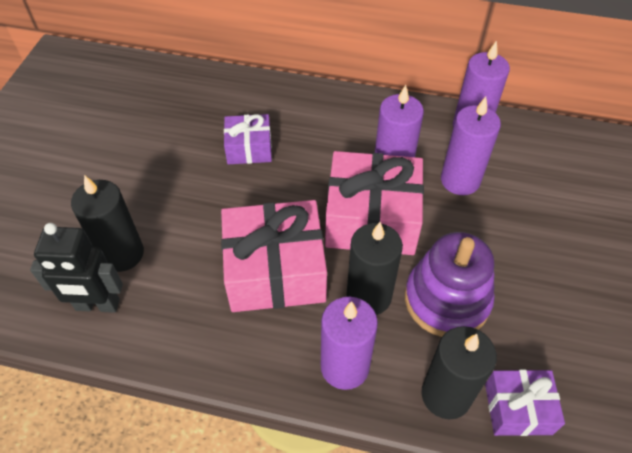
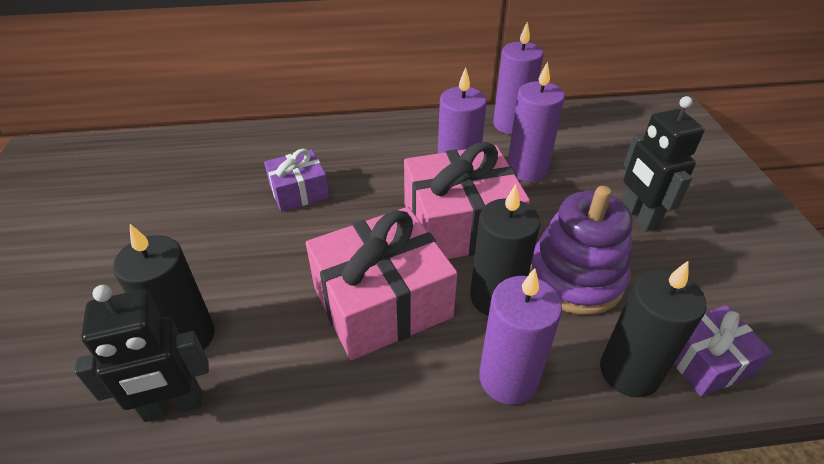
camera: 20 degrees left, 10 degrees down
none -> black robot [623,96,705,232]

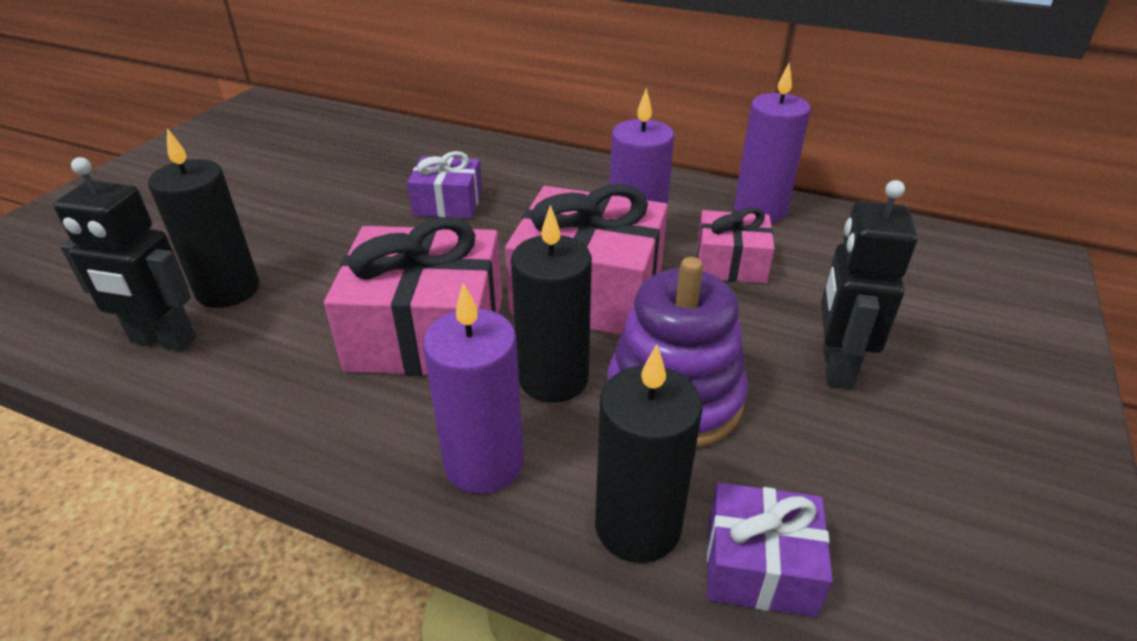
camera: 30 degrees right, 5 degrees down
purple candle [507,61,565,182] -> pink gift [697,207,775,283]

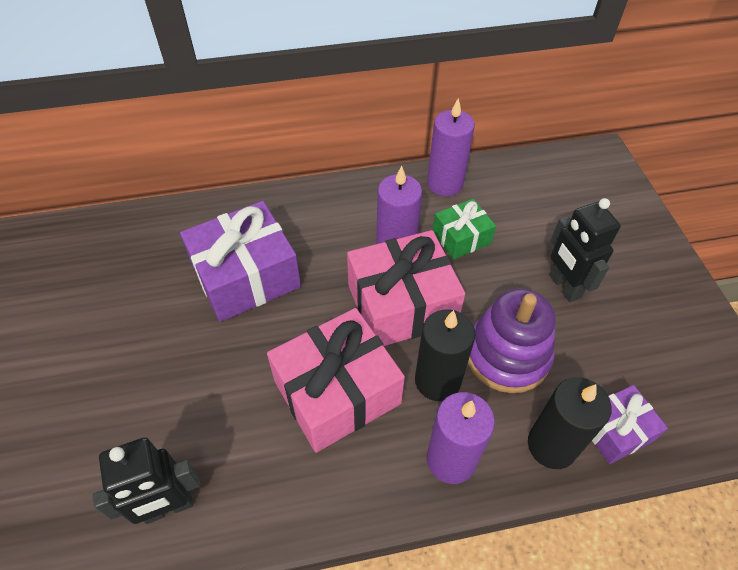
camera: 35 degrees left, 15 degrees up
black candle [148,128,259,308] -> none
purple gift [407,151,482,219] -> purple gift [180,201,301,322], size x1.82
pink gift [697,207,775,283] -> green gift [433,199,496,260]

